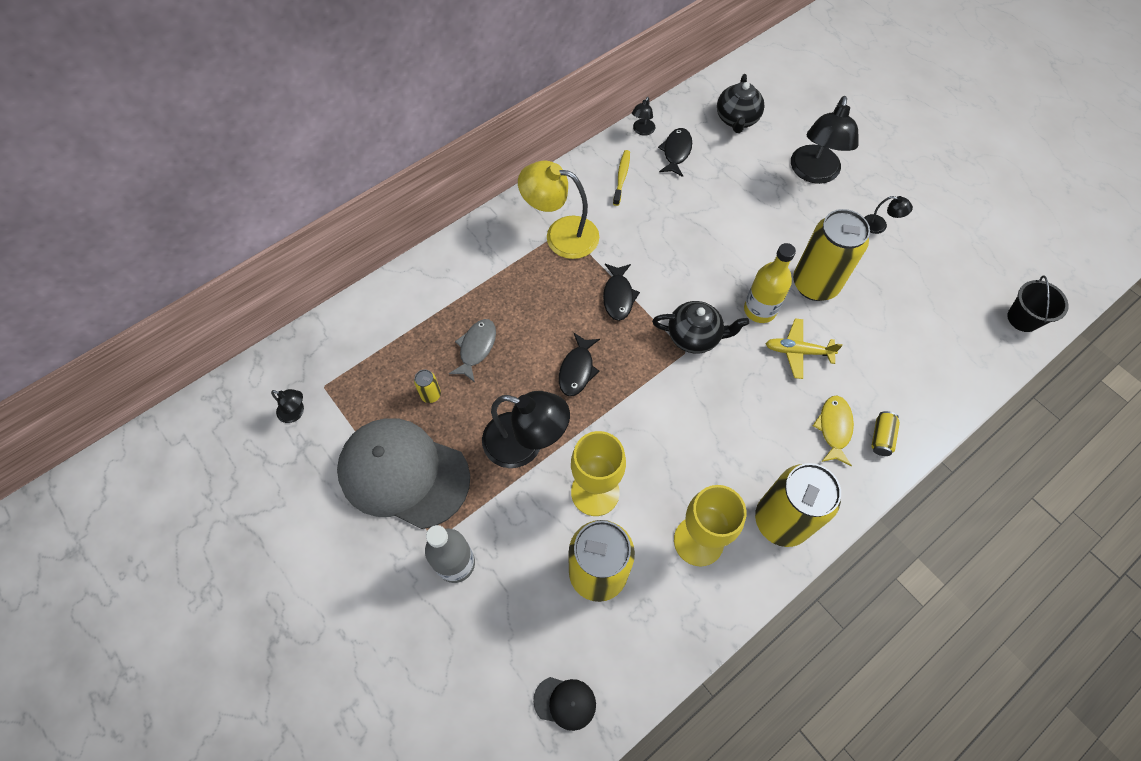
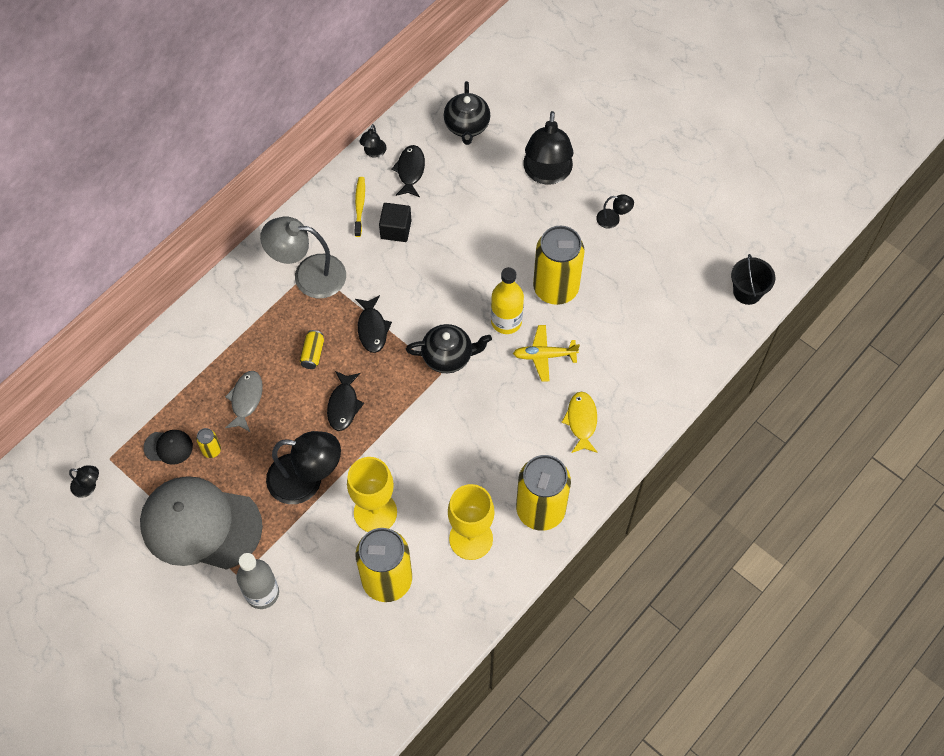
camera: 10 degrees left, 0 degrees up
yellow lamp [518,161,599,259] -> grey lamp [260,217,346,298]
black cap [533,677,596,731] -> black cap moved to [143,430,193,465]
yellow can [871,411,900,456] -> yellow can moved to [300,330,324,369]
none -> black cube [379,203,412,242]

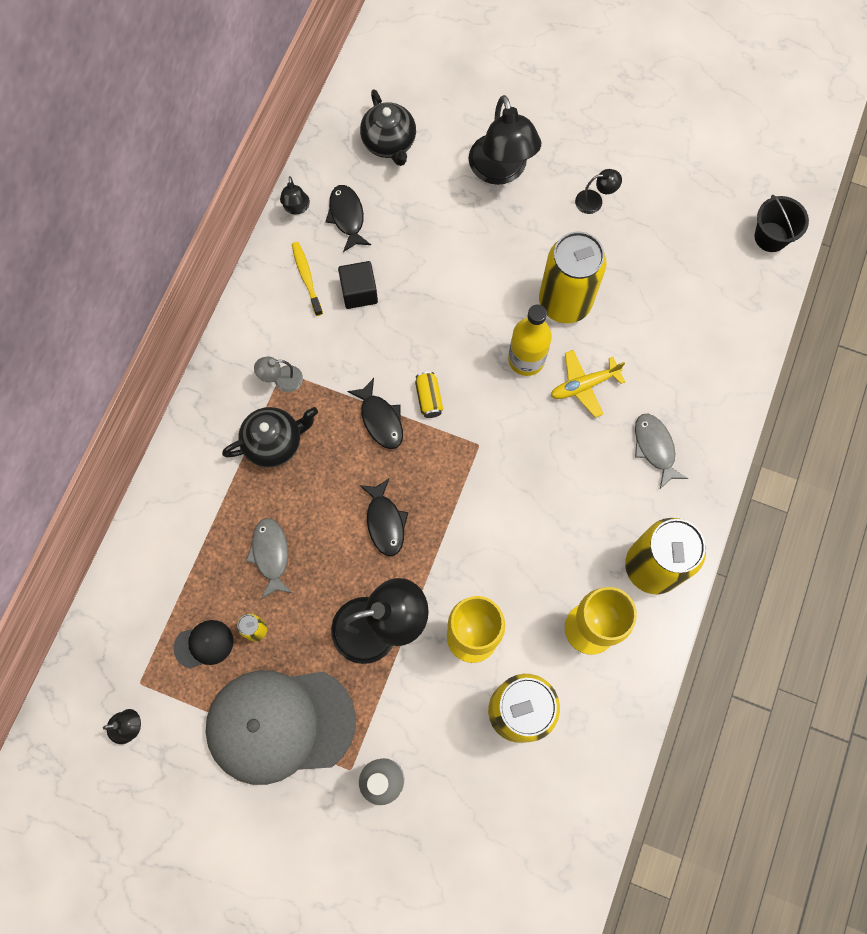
camera: 20 degrees left, 10 degrees up
grey lamp [260,217,346,298] -> grey lamp [254,356,303,392], size x0.46
yellow can [300,330,324,369] -> yellow can moved to [415,371,443,418]
black teapot [406,324,492,373] -> black teapot moved to [222,407,318,468]
yellow fish [561,391,598,453] -> grey fish [635,414,688,489]

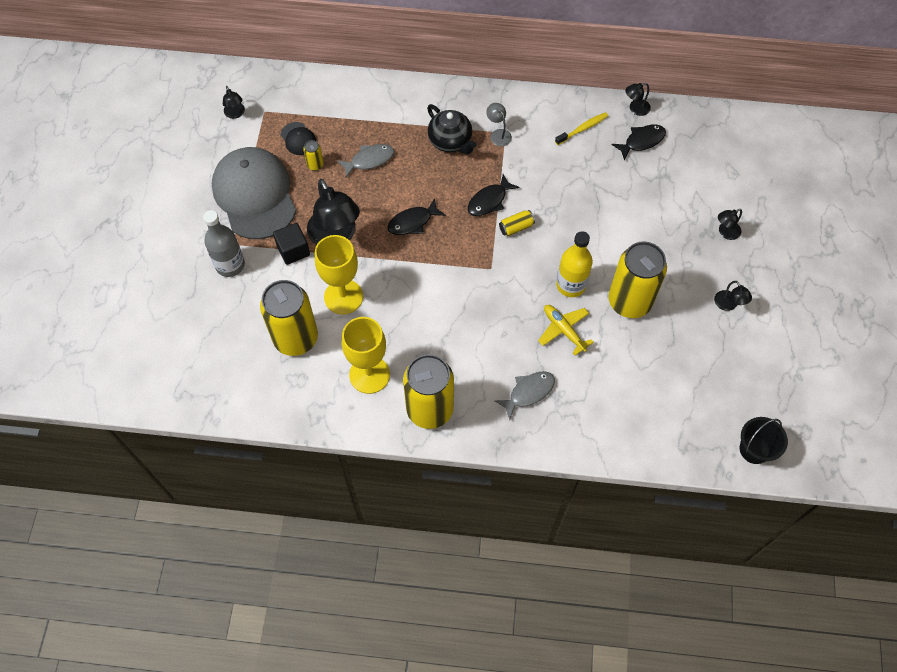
camera: 75 degrees right, 10 degrees down
black cube [338,261,378,309] -> black cube moved to [273,223,310,265]
black teapot [360,89,416,166] -> none
black lamp [469,95,541,185] -> black lamp [718,209,742,240], size x0.46

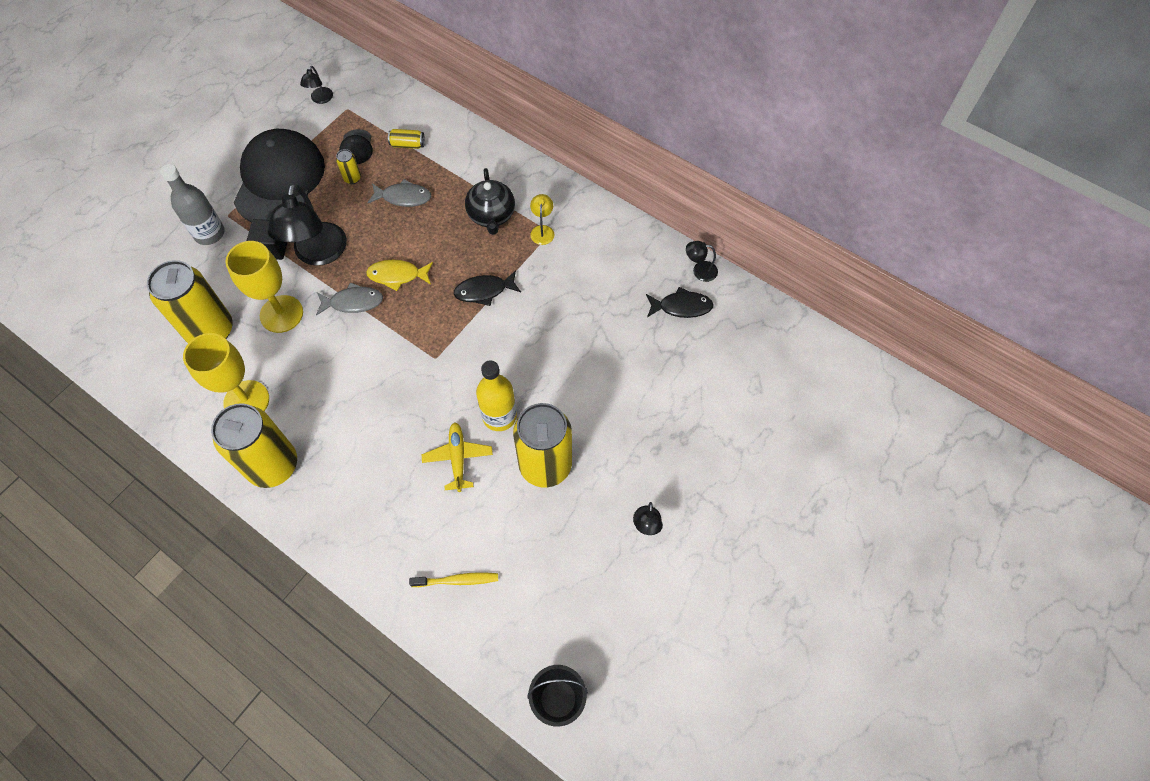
camera: 30 degrees right, 0 degrees up
grey cap [212,147,296,239] -> black cap [234,129,325,223]
black fish [387,198,446,235] -> yellow fish [366,260,433,291]
grey lamp [486,103,512,146] -> yellow lamp [530,194,554,245]
grey fish [494,371,555,420] -> grey fish moved to [316,282,383,316]
yellow can [499,210,535,236] -> yellow can moved to [388,129,425,149]
yellow toothbrush [555,112,608,145] -> yellow toothbrush moved to [409,572,498,587]
black lamp [718,209,742,240] -> none

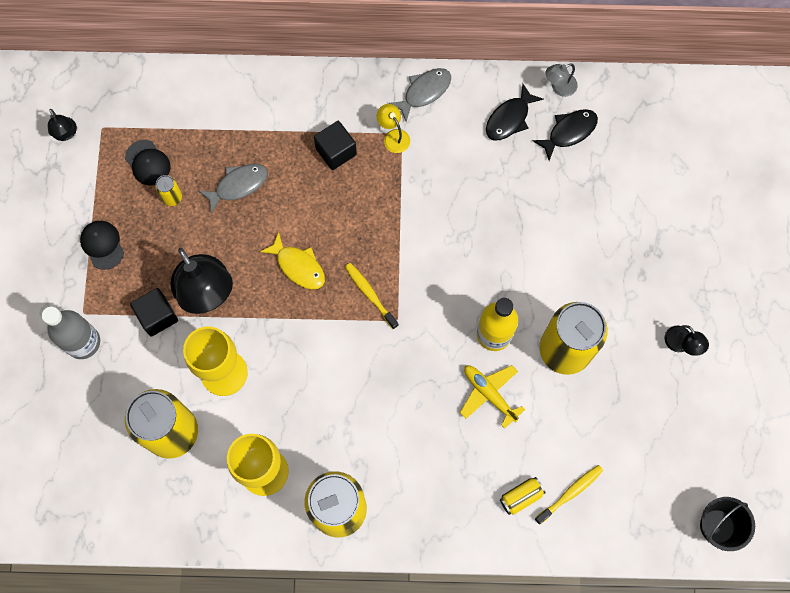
camera: 35 degrees left, 10 degrees up
black cap [234,129,325,223] -> black cap [80,221,124,270], size x0.41
grey fish [316,282,383,316] -> grey fish moved to [388,68,451,122]
yellow fish [366,260,433,291] -> yellow fish turned 105 degrees counterclockwise [260,232,325,289]
yellow can [388,129,425,149] -> yellow can moved to [500,477,545,515]
black fish [454,270,521,306] -> black fish moved to [486,83,544,140]
black teapot [465,168,515,235] -> black cube [314,121,357,170]
black lamp [686,241,718,282] -> grey lamp [546,63,578,97]
none -> yellow toothbrush [345,263,398,329]

